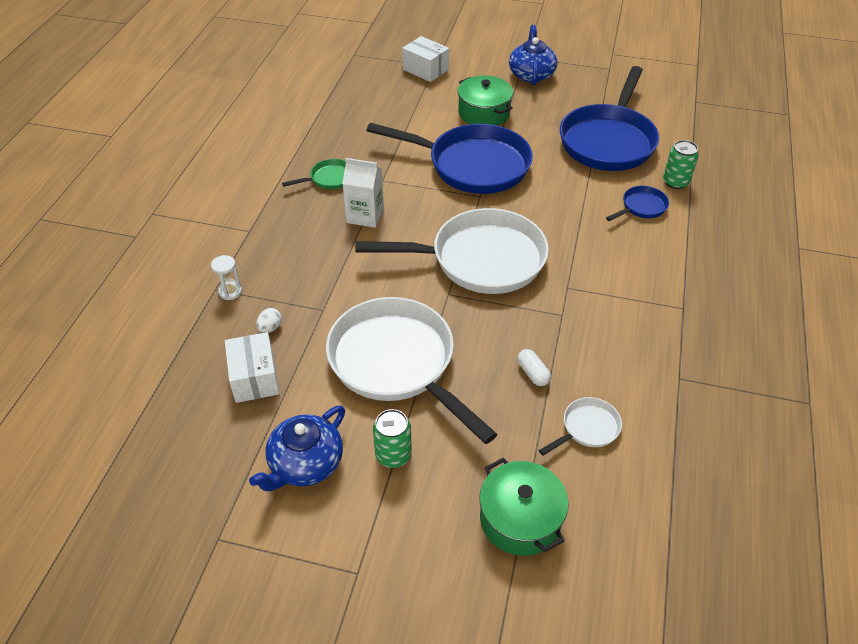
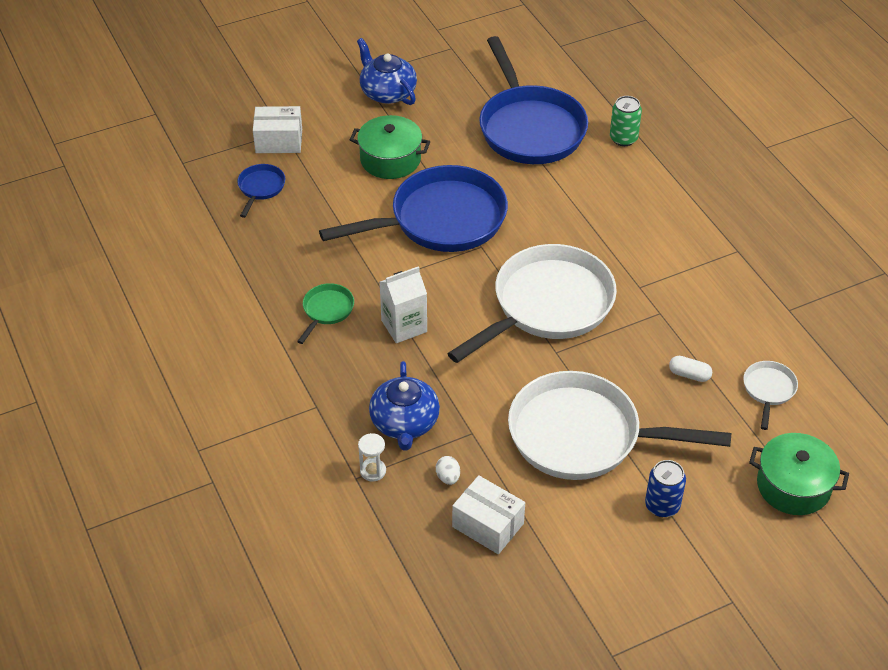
camera: 40 degrees left, 0 degrees up
blue teapot [249,406,345,491] -> blue teapot moved to [369,361,440,451]
green can [373,409,412,468] -> blue can [645,460,686,517]
blue pan [606,186,669,221] -> blue pan moved to [237,164,285,218]

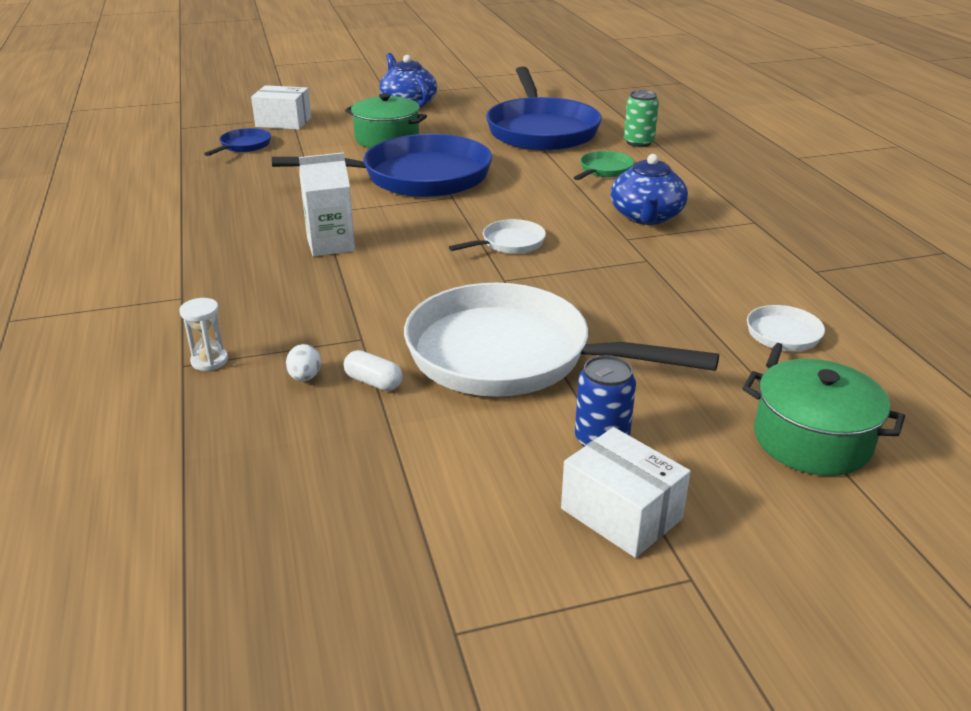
camera: 10 degrees right, 15 degrees down
green pan [297,283,354,344] -> green pan moved to [574,151,634,180]
blue teapot [369,361,440,451] -> blue teapot moved to [610,154,688,225]
white pan [447,244,617,363] -> white pan [449,219,546,254], size x0.43
white box [452,475,525,554] -> white box moved to [561,427,691,558]
white capsule [669,356,712,382] -> white capsule moved to [344,350,403,391]

